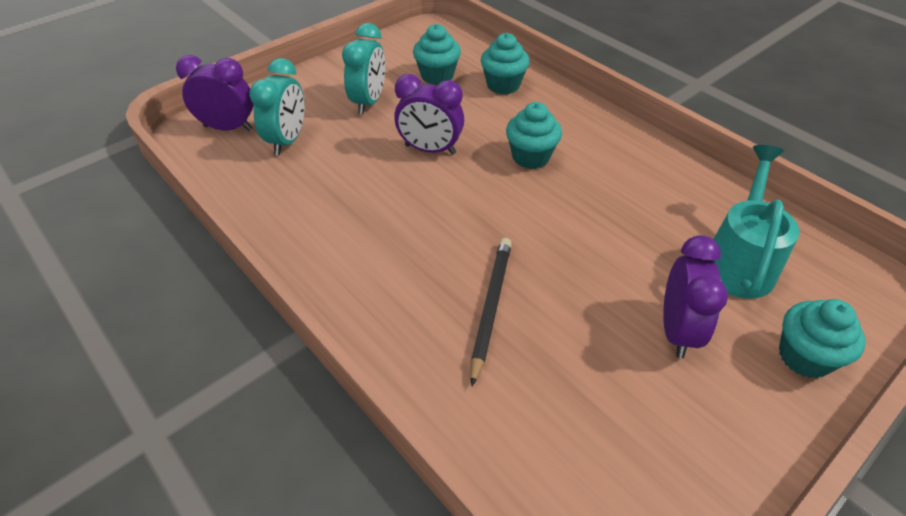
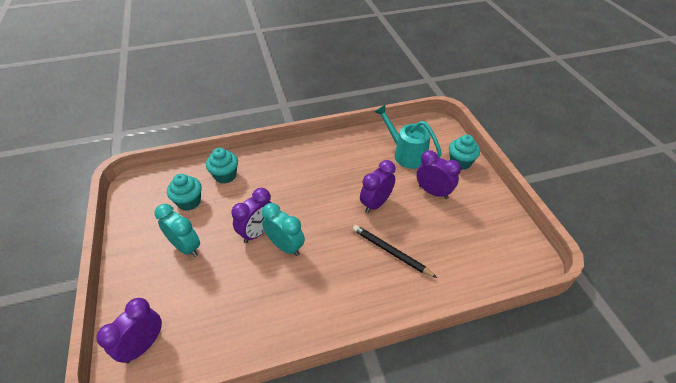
camera: 65 degrees left, 0 degrees up
turquoise clock [249,58,305,155] -> turquoise clock moved to [262,203,305,256]
turquoise cupcake [506,102,562,169] -> none
none -> purple clock [360,160,396,213]

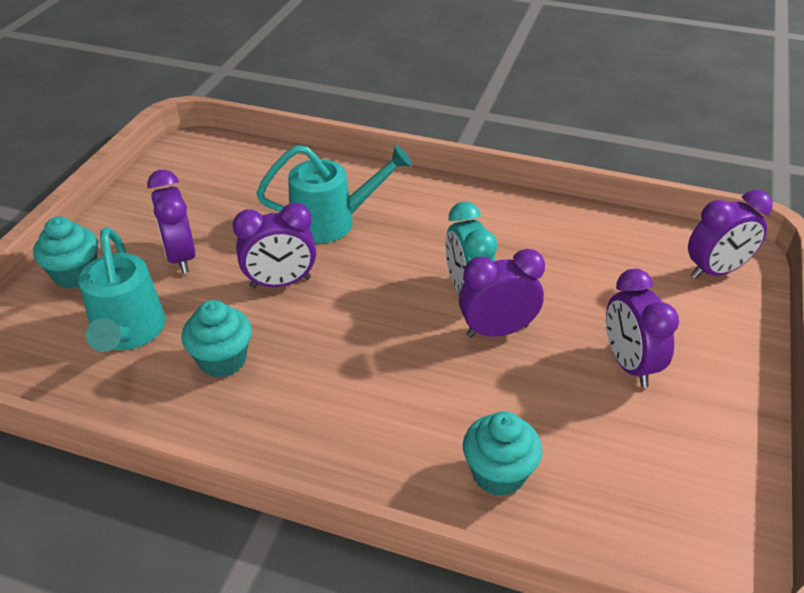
camera: 145 degrees left, 5 degrees down
turquoise clock [155,204,200,257] -> purple clock [606,269,679,387]
turquoise cupcake [167,174,202,211] -> turquoise cupcake moved to [182,300,252,378]
black pencil [353,225,437,278] -> turquoise watering can [256,145,412,243]

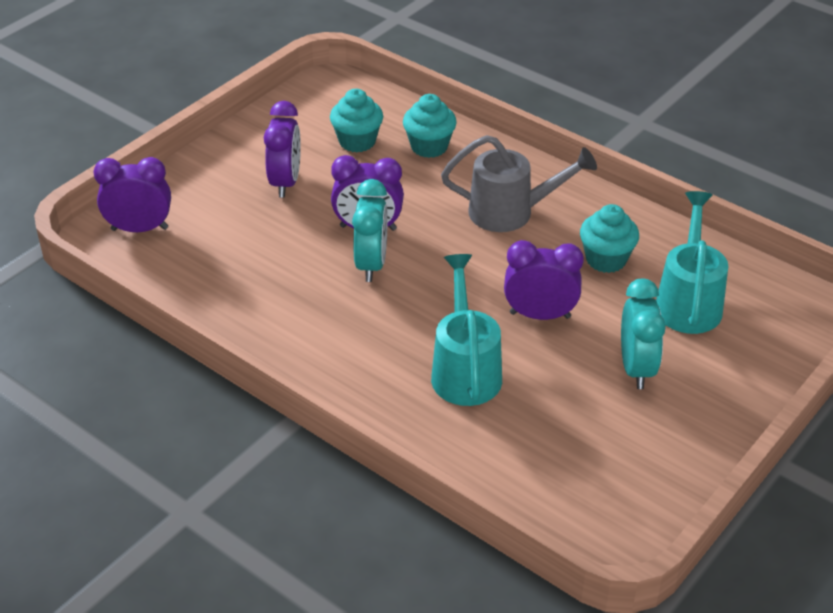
camera: 160 degrees left, 0 degrees up
turquoise cupcake [33,217,98,289] -> turquoise cupcake moved to [330,89,383,152]
purple clock [147,170,195,273] -> turquoise clock [621,278,666,389]
turquoise watering can [256,145,412,243] -> turquoise watering can turned 75 degrees clockwise [431,254,502,406]
none -> grey watering can [441,135,597,232]

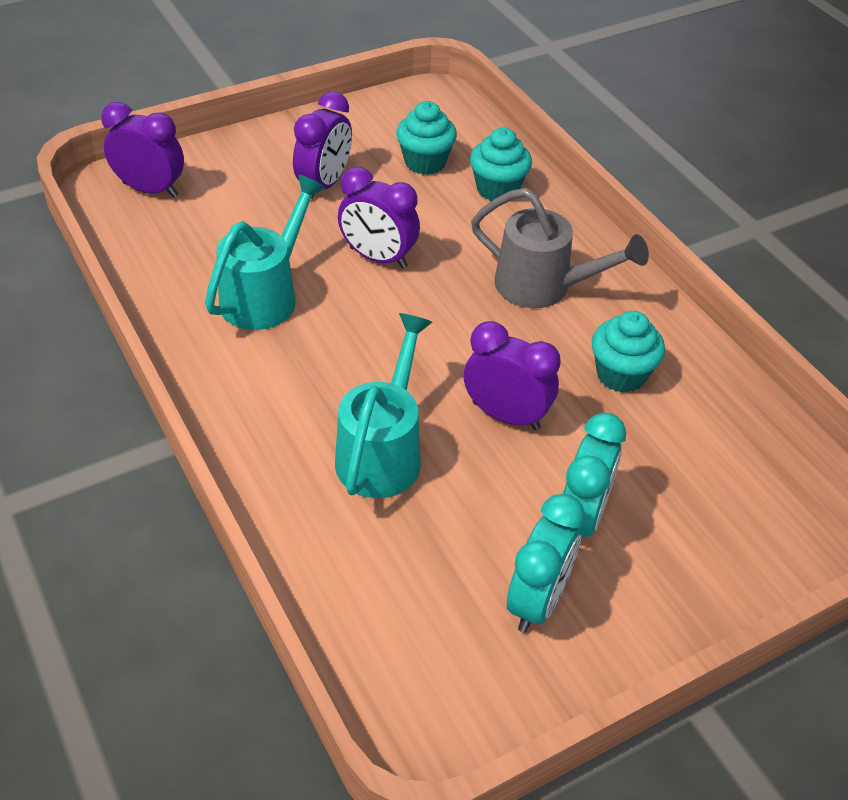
camera: 20 degrees right, 5 degrees up
turquoise clock [352,179,388,282] -> turquoise clock moved to [507,494,585,633]
turquoise watering can [656,191,728,334] -> turquoise watering can moved to [205,174,326,330]

